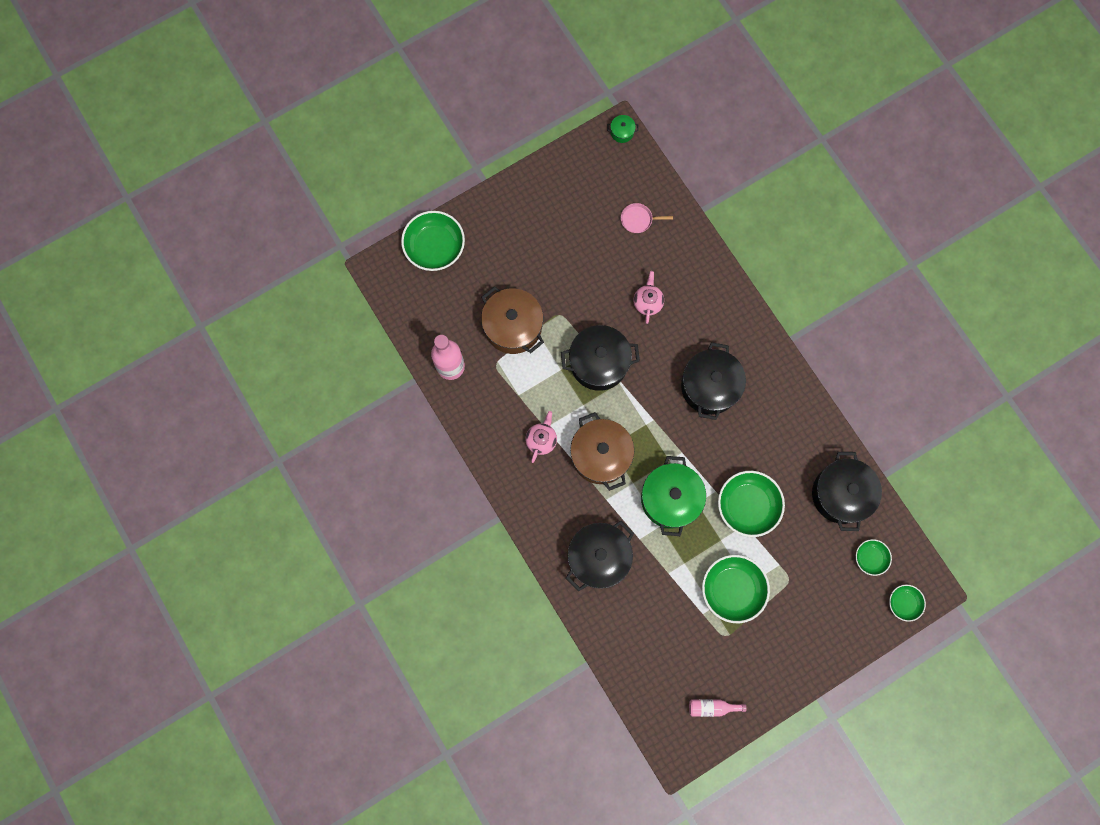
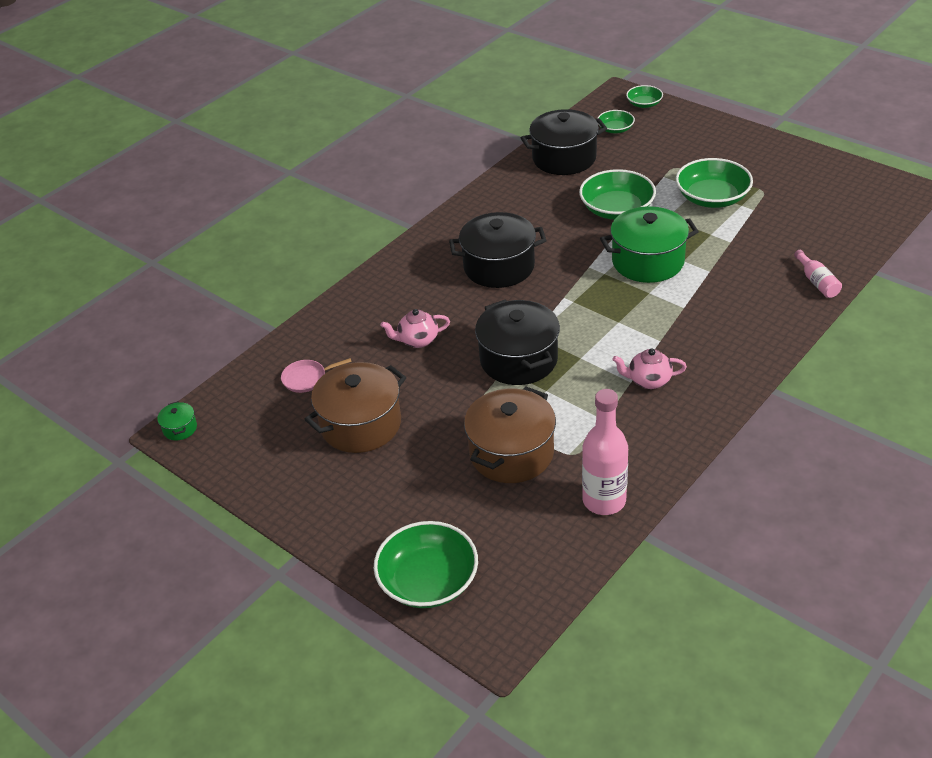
camera: 105 degrees left, 35 degrees down
black pot [565,521,634,591] -> none
brown pot [570,412,634,491] -> brown pot moved to [304,362,406,453]
pink pan [621,203,673,233] -> pink pan turned 90 degrees clockwise [281,358,352,393]
pink bottle [689,699,746,717] -> pink bottle moved to [794,250,842,298]

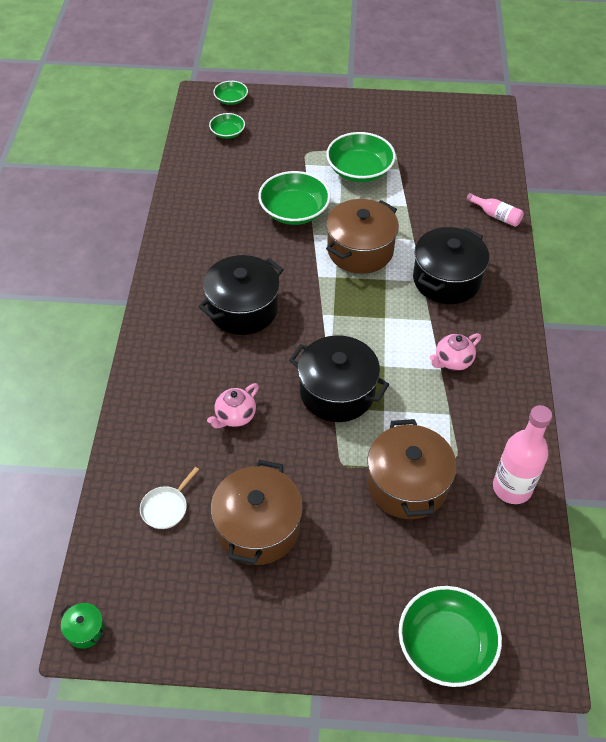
camera: 40 degrees left, 10 degrees up
pink pan [281,358,352,393] -> white pan [140,467,199,529]
black pot [521,109,607,175] -> black pot moved to [413,227,489,304]
green pot [600,206,699,283] -> brown pot [326,199,399,274]

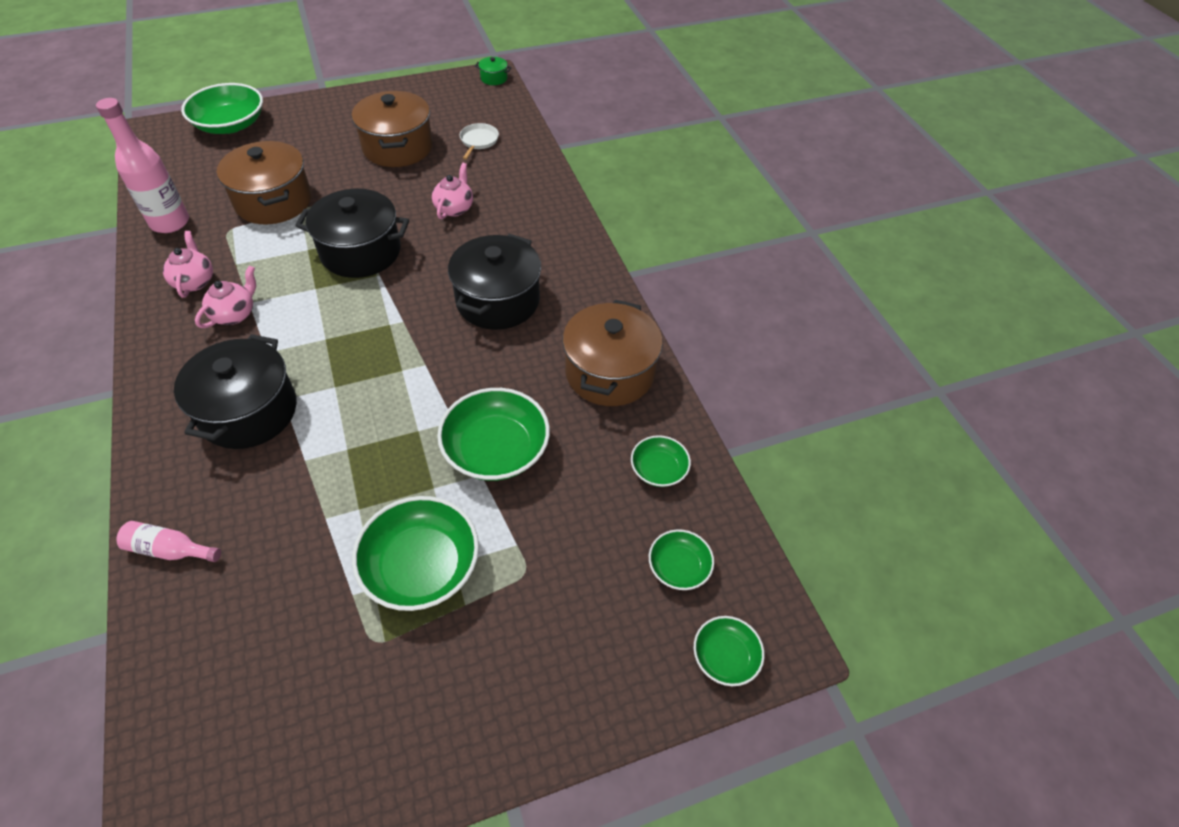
camera: 155 degrees right, 0 degrees up
brown pot [326,199,399,274] -> brown pot moved to [562,300,663,406]
none -> pink teapot [163,231,213,298]
none -> green bowl [631,435,691,487]

